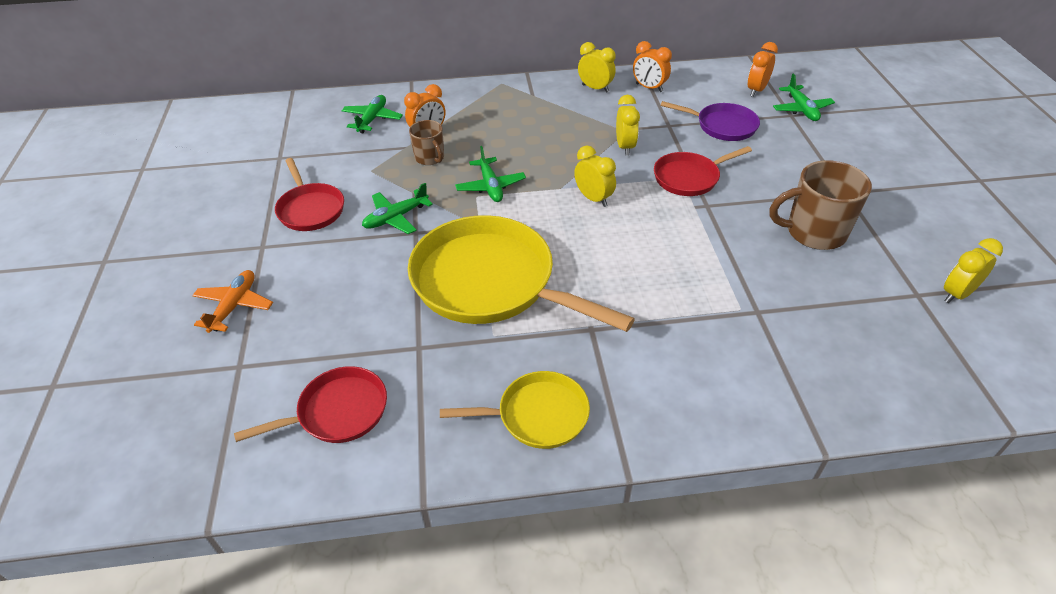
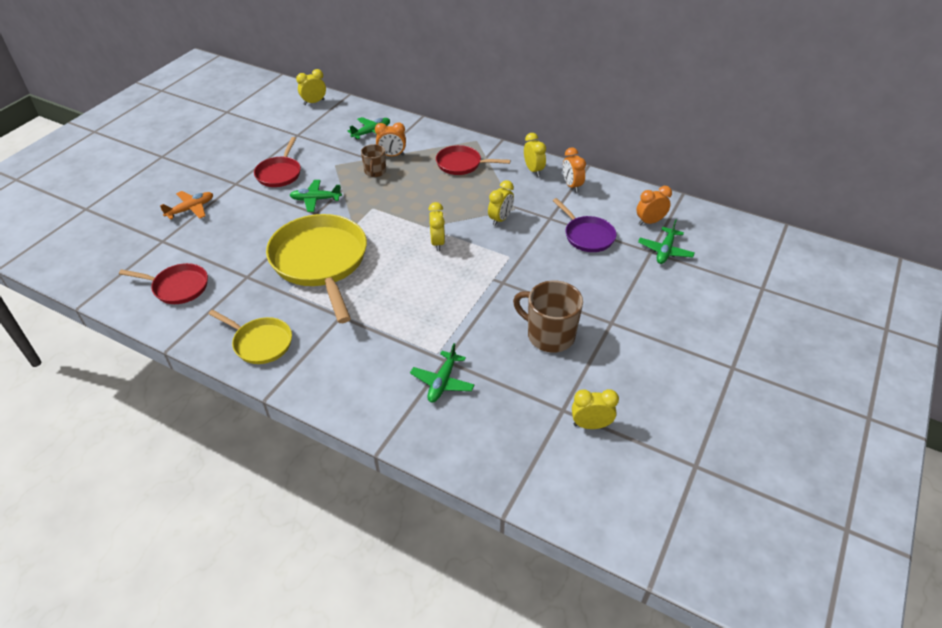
camera: 35 degrees right, 0 degrees up
green plane [455,146,526,202] -> green plane moved to [410,343,475,403]
red pan [654,146,752,196] -> red pan moved to [436,145,511,175]
none -> yellow clock [296,69,326,105]

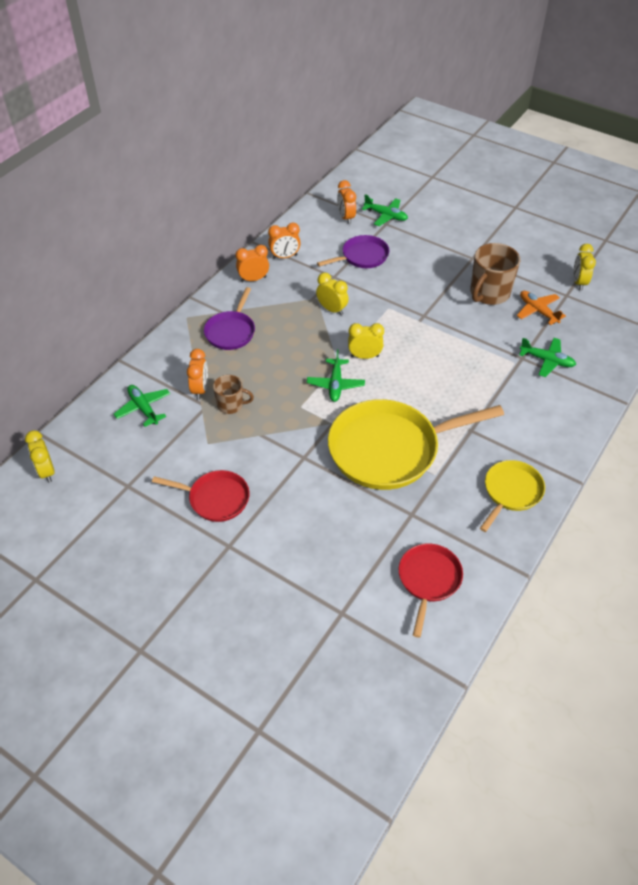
camera: 85 degrees left, 5 degrees up
orange plane [160,191,213,220] -> orange plane moved to [517,291,566,325]
green plane [290,180,342,212] -> green plane moved to [307,349,365,402]
red pan [436,145,511,175] -> purple pan [204,287,255,350]
yellow clock [524,133,546,177] -> orange clock [236,245,269,282]

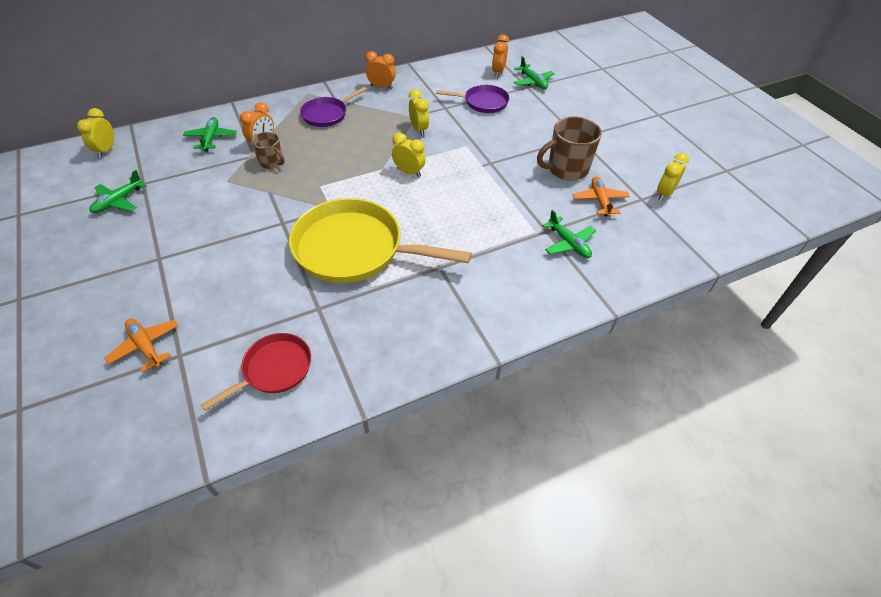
camera: 30 degrees right, 0 degrees up
red pan [152,470,250,522] -> none
orange clock [268,222,301,259] -> none
green plane [307,349,365,402] -> green plane moved to [89,170,147,213]
yellow pan [480,460,545,532] -> none
none -> orange plane [104,318,179,373]

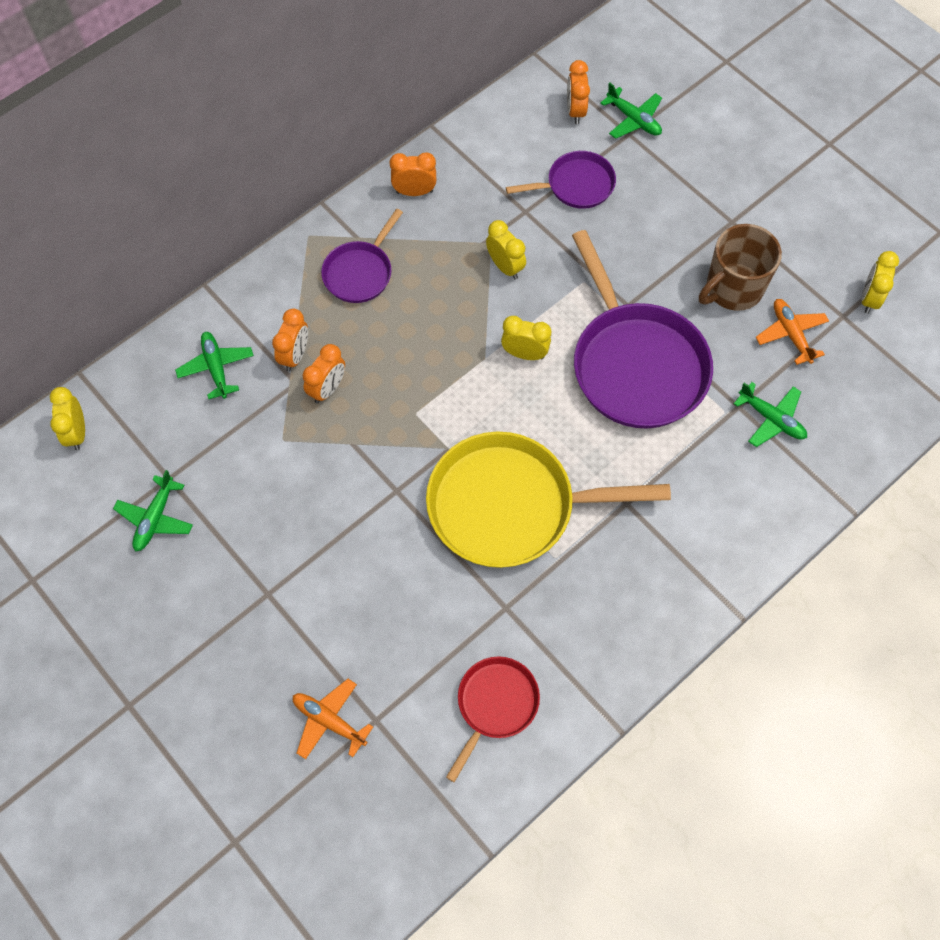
camera: 15 degrees left, 15 degrees up
brown mug [251,132,285,169] -> orange clock [303,344,345,404]
none -> purple pan [572,230,713,428]

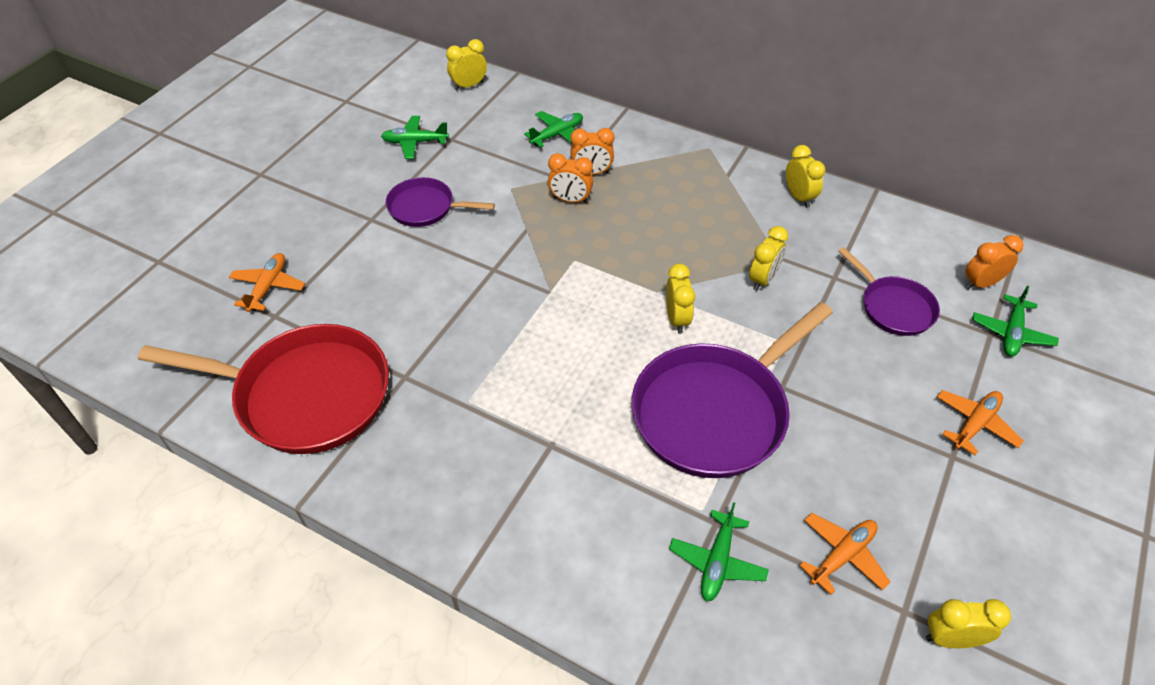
camera: 70 degrees right, 15 degrees down
purple pan [321,209,403,303] -> purple pan moved to [385,177,495,227]
orange clock [390,153,436,196] -> yellow clock [786,145,825,208]
yellow pan [426,432,671,568] -> none
red pan [446,656,540,782] -> red pan [138,324,389,454], size x1.90
brown mug [699,224,782,311] -> none
none -> orange plane [937,390,1024,455]

